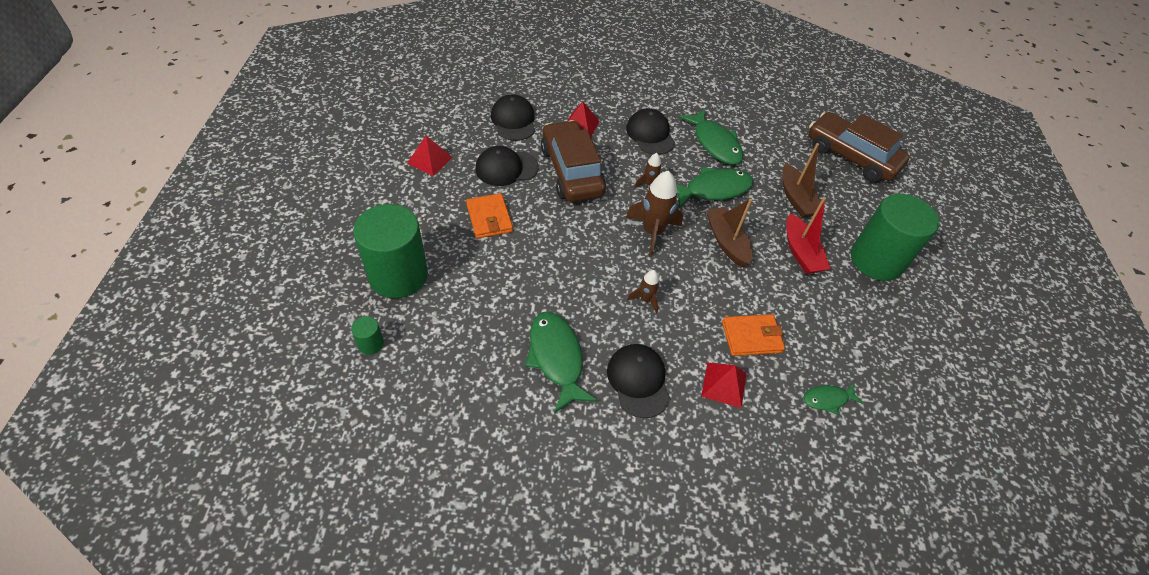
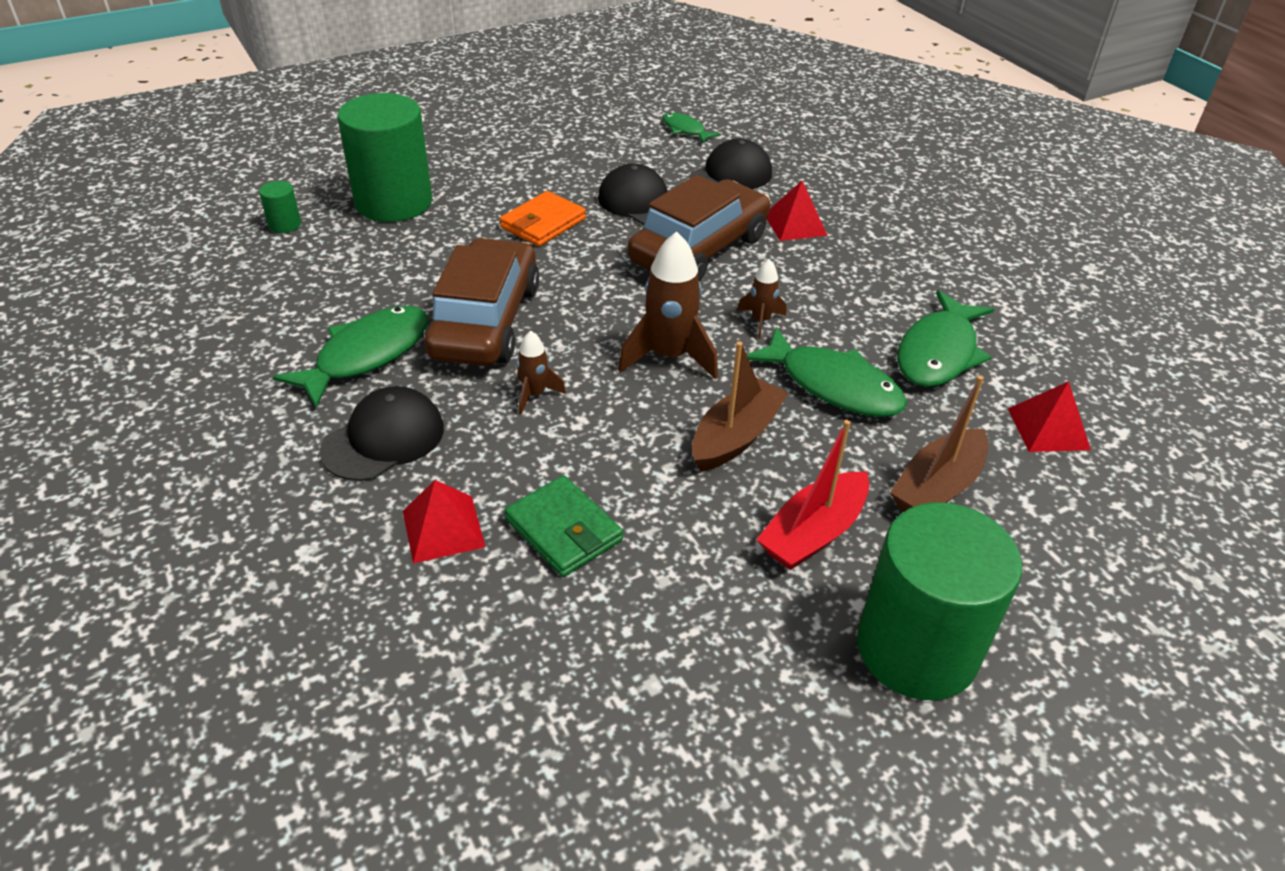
camera: 60 degrees right, 10 degrees down
red pyramid [407,135,453,176] -> red pyramid moved to [1008,381,1091,452]
black cap [626,108,675,155] -> none
orange wallet [722,314,785,356] -> green wallet [504,475,623,577]
green fish [803,383,863,415] -> green fish moved to [663,113,720,143]
brown car [808,112,909,182] -> brown car moved to [424,238,539,366]

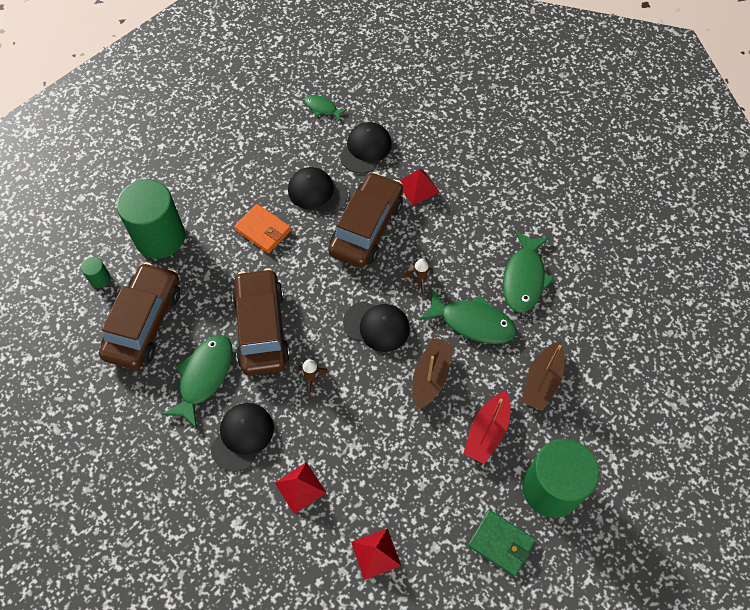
camera: 15 degrees left, 20 degrees up
orange wallet [500,191,586,246] -> orange wallet turned 75 degrees counterclockwise [234,204,291,253]
green wallet [504,475,623,577] -> green wallet moved to [468,510,536,577]
brown rocket [618,231,718,380] -> black cap [343,301,410,352]
red pyramid [1008,381,1091,452] -> red pyramid moved to [351,528,401,580]
none -> brown car [99,262,180,370]

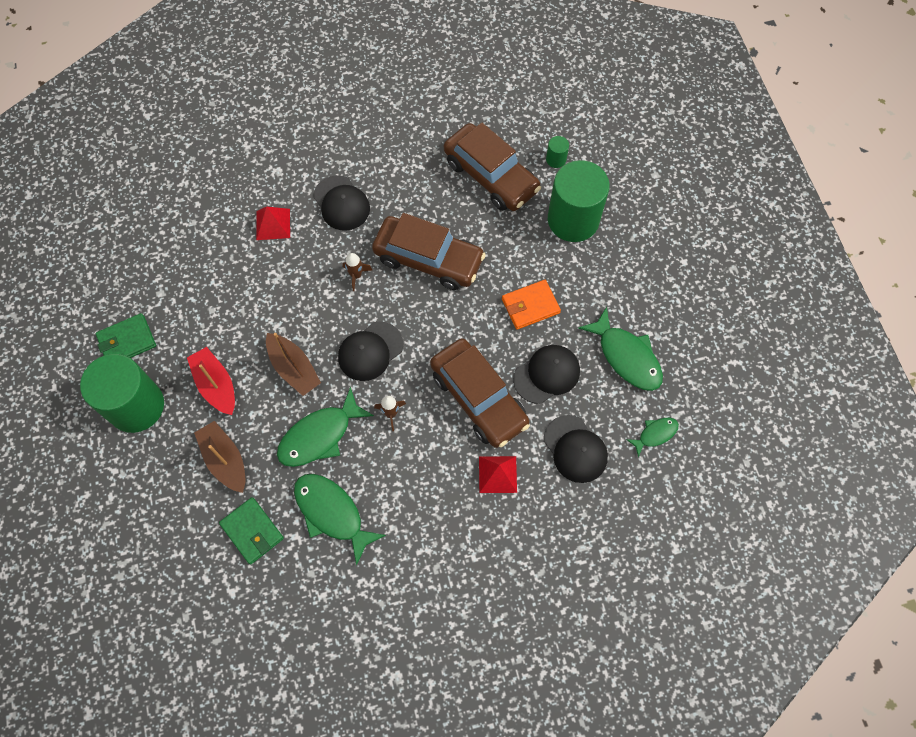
camera: 120 degrees right, 5 degrees up
green fish [162,335,233,429] -> green fish moved to [578,307,663,391]
red pyramid [351,528,401,580] -> none
none -> green wallet [219,497,284,565]

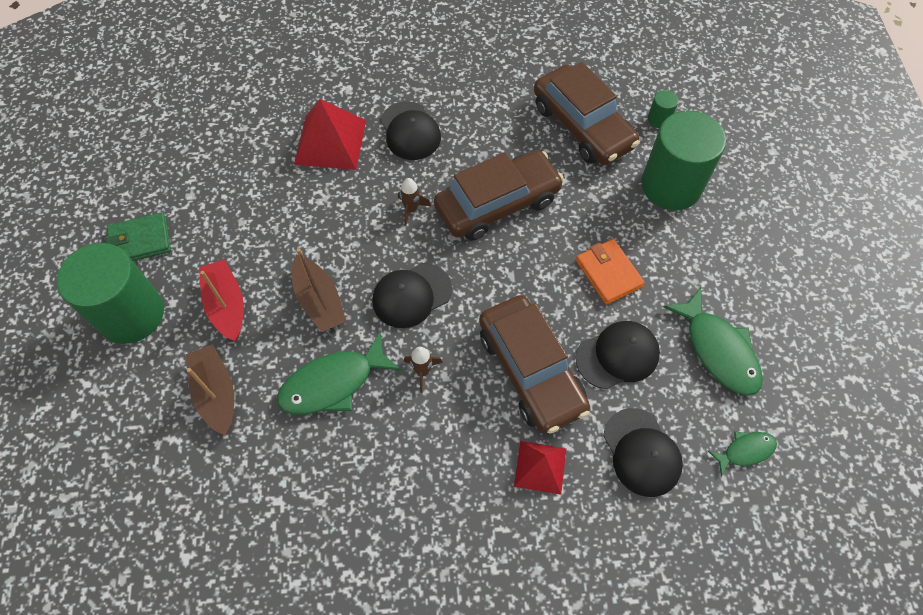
camera: 10 degrees right, 5 degrees down
green wallet [219,497,284,565] -> none
red pyramid [256,207,290,240] -> red pyramid [294,99,366,170], size x1.65
green fish [294,474,386,565] -> none
brown car [372,213,486,290] -> brown car turned 60 degrees counterclockwise [434,150,564,241]
orange wallet [502,280,561,330] -> orange wallet turned 75 degrees clockwise [576,239,645,305]

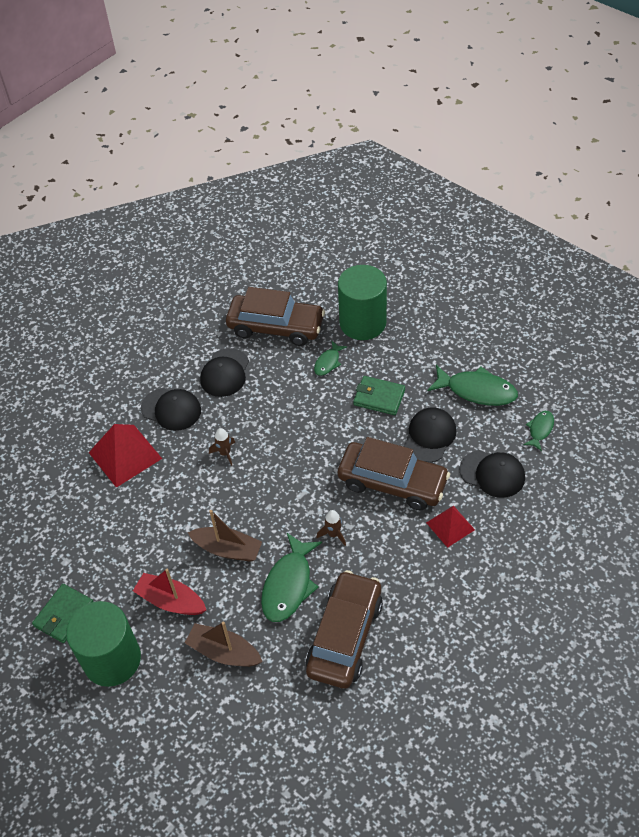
camera: 40 degrees left, 10 degrees down
black cap [372,263,452,328] -> black cap moved to [200,348,249,397]
brown car [434,150,564,241] -> brown car moved to [306,570,383,689]
orange wallet [576,239,645,305] -> green wallet [353,376,405,415]
green cylinder [648,90,678,128] -> none
none -> green fish [314,341,347,376]

